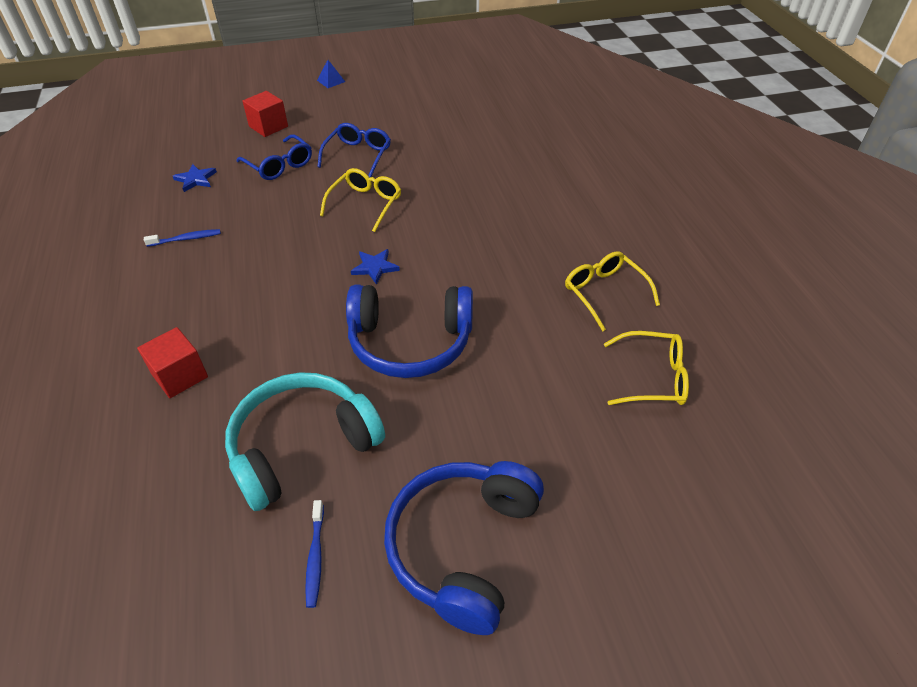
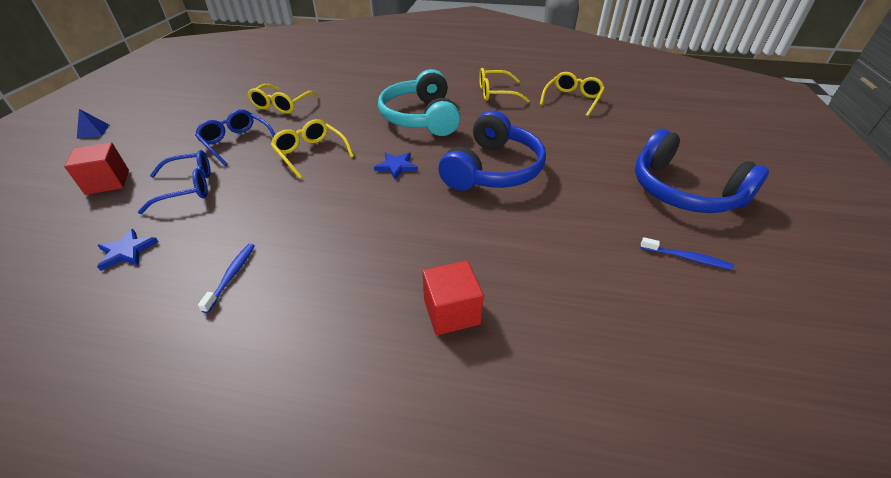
camera: 65 degrees left, 5 degrees down
turquoise headphones [225,372,385,511] -> turquoise headphones moved to [378,69,460,136]
none -> yellow glasses [247,84,319,114]

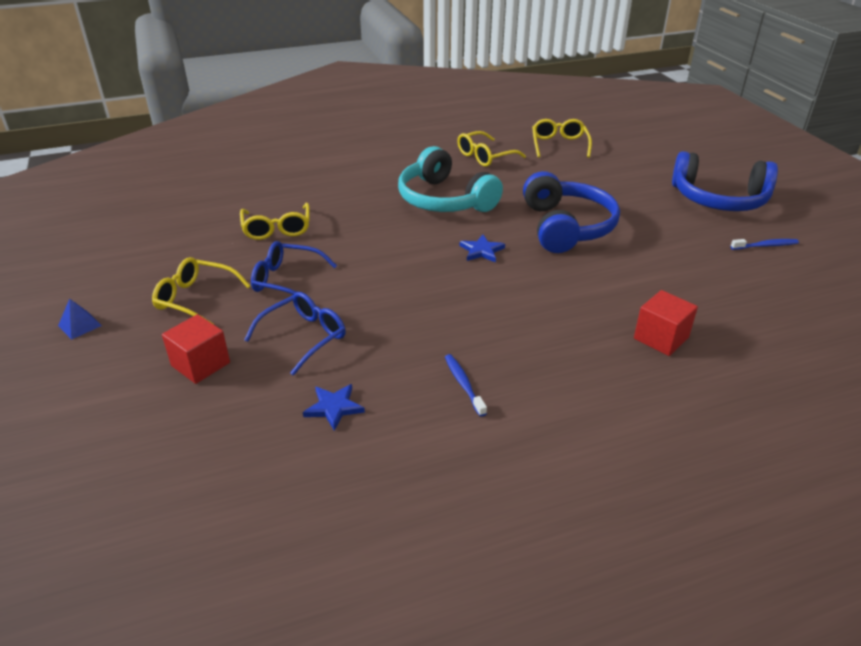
camera: 30 degrees left, 5 degrees down
yellow glasses [271,119,354,179] -> yellow glasses moved to [152,257,251,324]

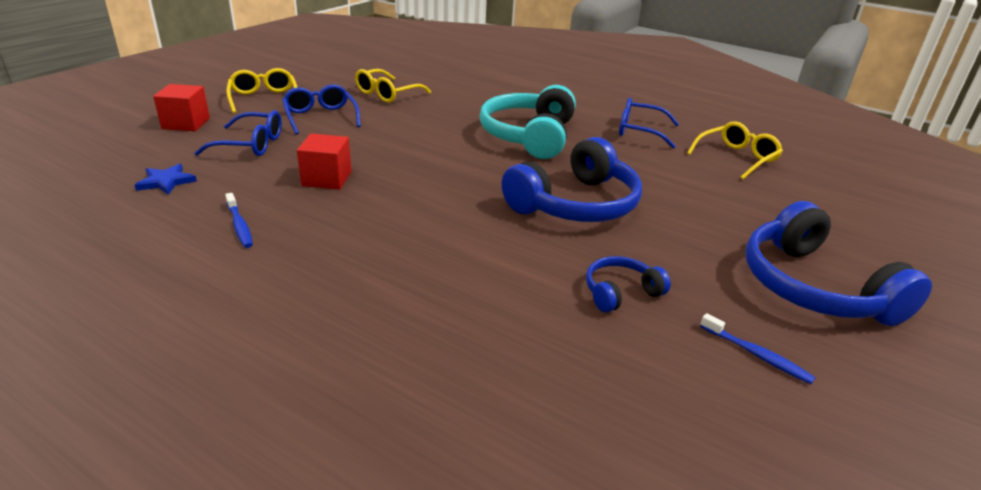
camera: 50 degrees right, 5 degrees down
blue pyramid [58,298,102,340] -> none
blue toothbrush [445,354,487,417] -> blue toothbrush turned 120 degrees clockwise [225,193,253,248]
yellow glasses [457,131,526,167] -> blue glasses [619,98,679,149]
blue star [460,235,505,263] -> none
red cube [634,290,698,356] -> red cube moved to [297,133,351,190]
none -> blue headphones [586,256,671,312]

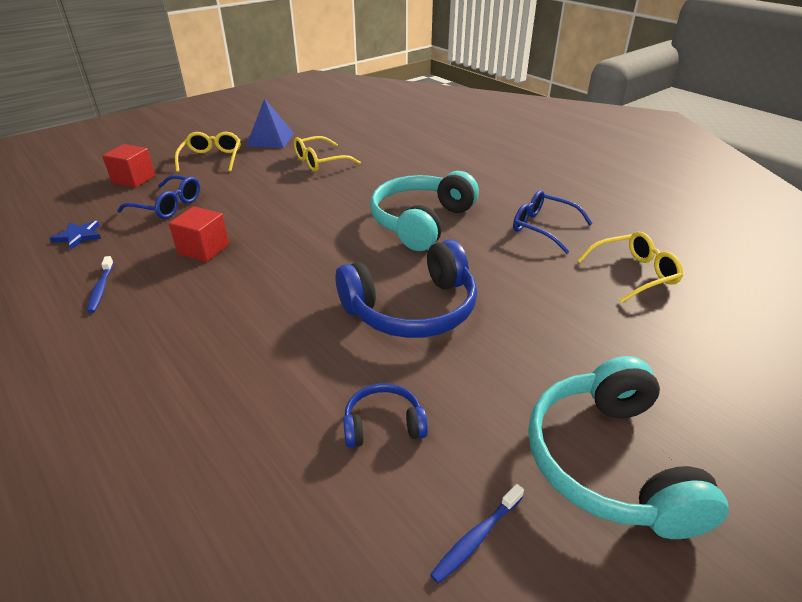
camera: 20 degrees right, 5 degrees up
blue glasses [282,84,361,135] -> none
blue toothbrush [700,313,816,384] -> blue toothbrush turned 75 degrees clockwise [430,484,524,584]
blue headphones [745,201,932,326] -> turquoise headphones [528,356,729,539]
none -> blue pyramid [246,98,294,148]

